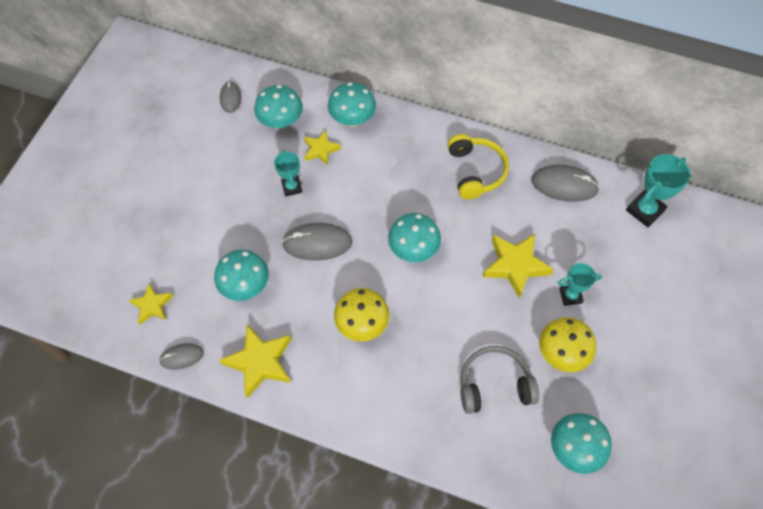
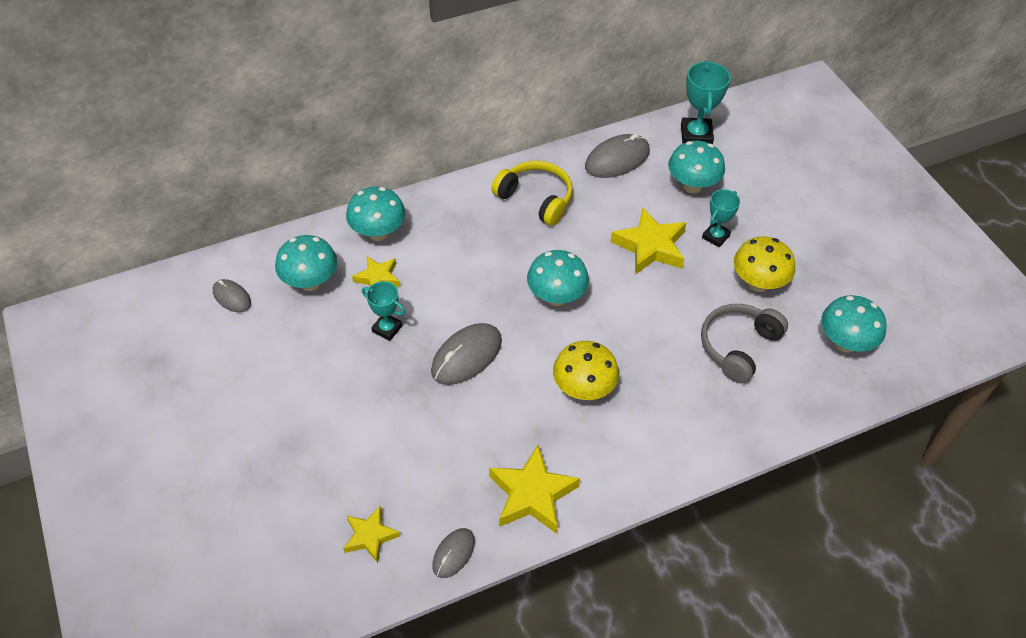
camera: 45 degrees left, 10 degrees down
turquoise mushroom [214,249,269,301] -> turquoise mushroom moved to [668,141,725,193]

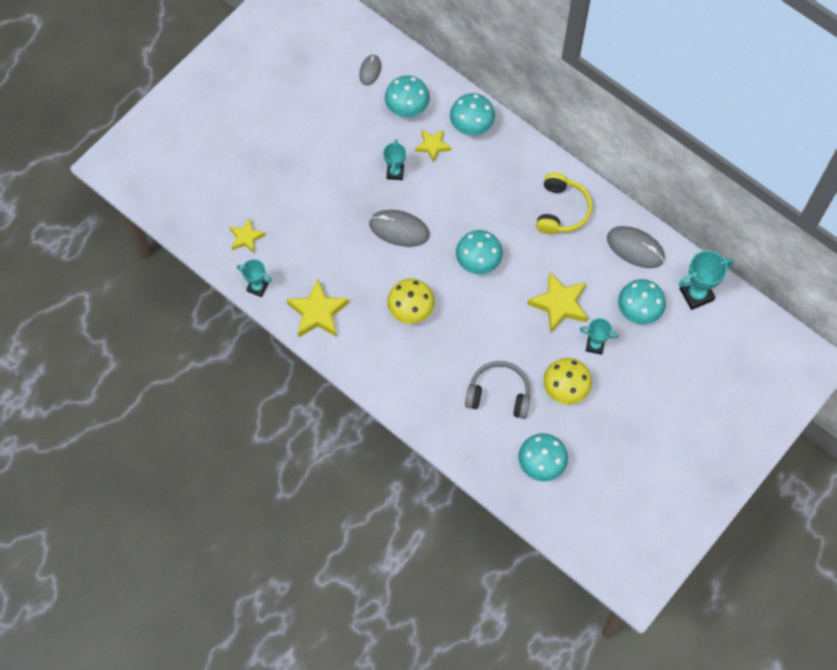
camera: 65 degrees right, 15 degrees up
grey mouse [432,528,475,578] -> turquoise trophy [237,259,272,297]

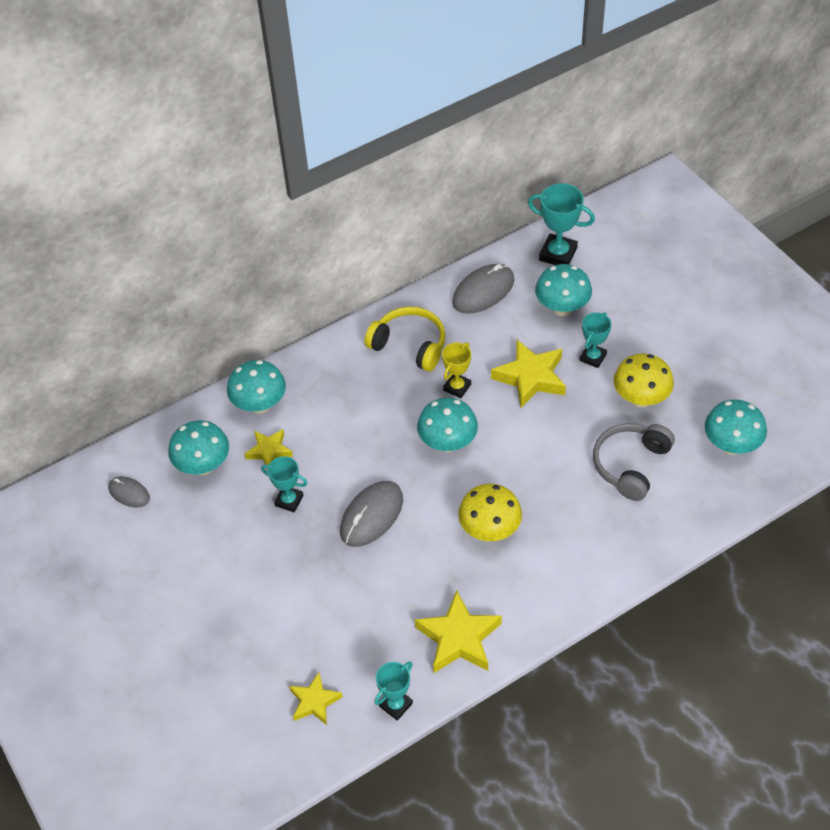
camera: 70 degrees left, 15 degrees down
turquoise trophy [679,250,733,310] -> turquoise trophy turned 60 degrees counterclockwise [528,184,595,265]
none -> yellow trophy [442,342,471,398]

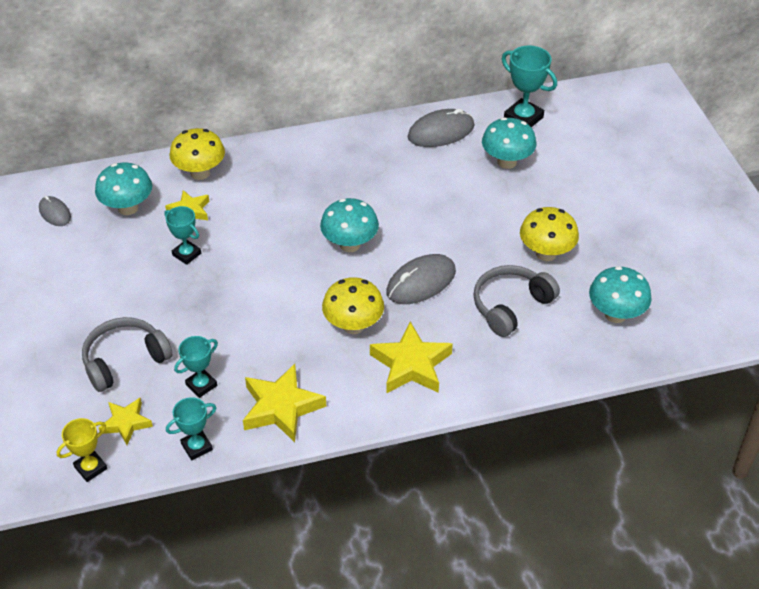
camera: 15 degrees right, 5 degrees down
turquoise mushroom [227,360,286,414] -> yellow mushroom [170,128,225,180]
grey mouse [340,481,403,547] -> grey mouse moved to [386,254,456,304]
yellow headphones [364,307,446,372] -> none
yellow trophy [442,342,471,398] -> yellow trophy moved to [57,418,107,482]
yellow star [491,340,566,408] -> yellow star moved to [370,321,453,394]
turquoise trophy [580,312,611,368] -> turquoise trophy moved to [174,336,218,398]
none -> grey headphones [82,317,173,392]

